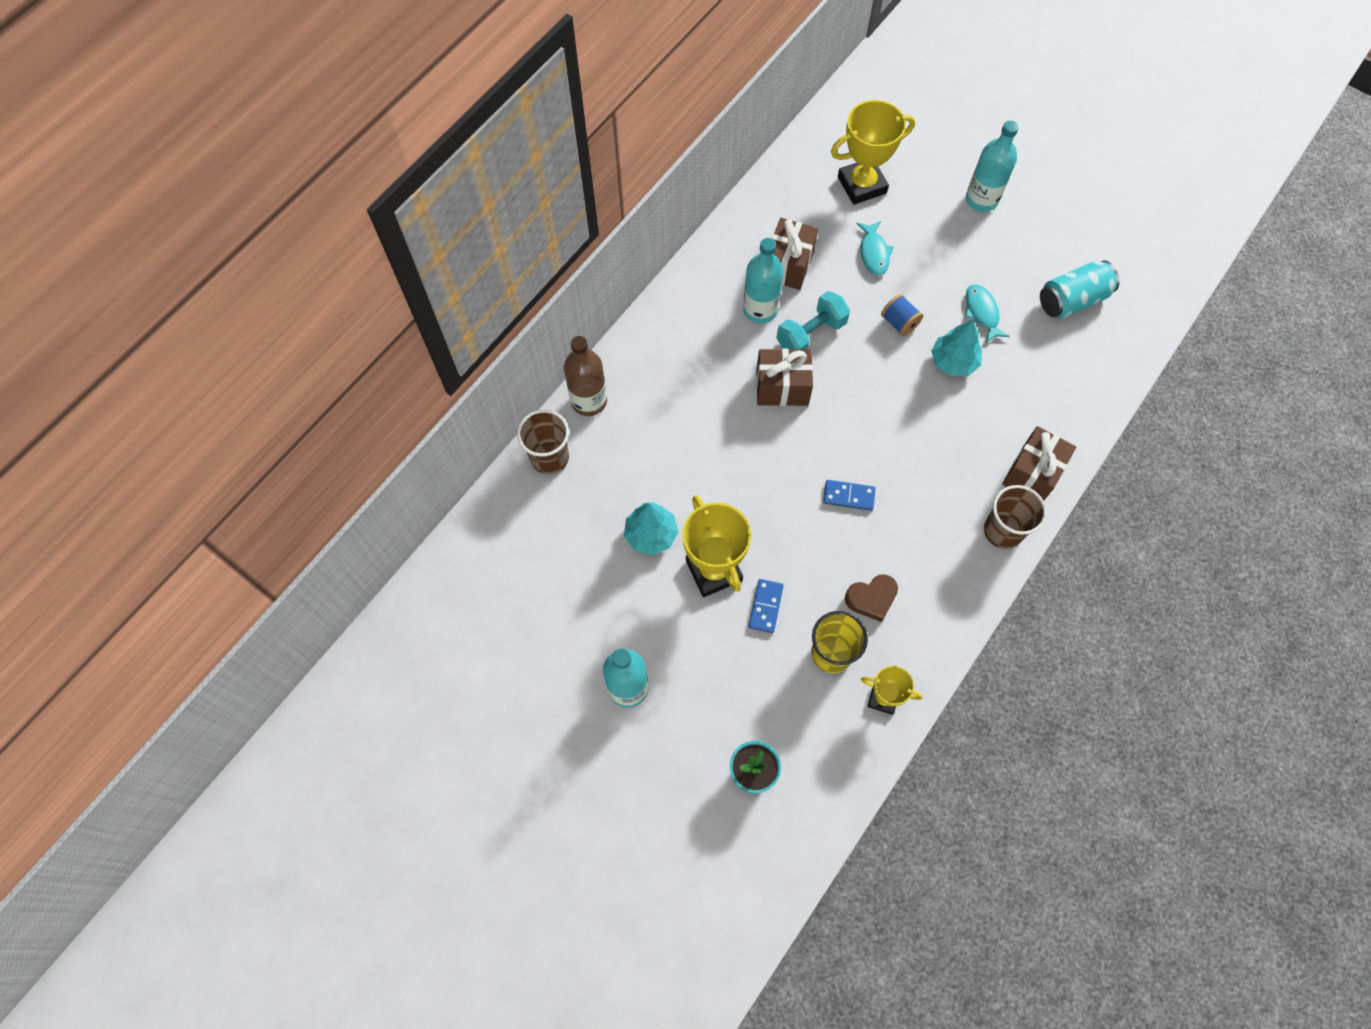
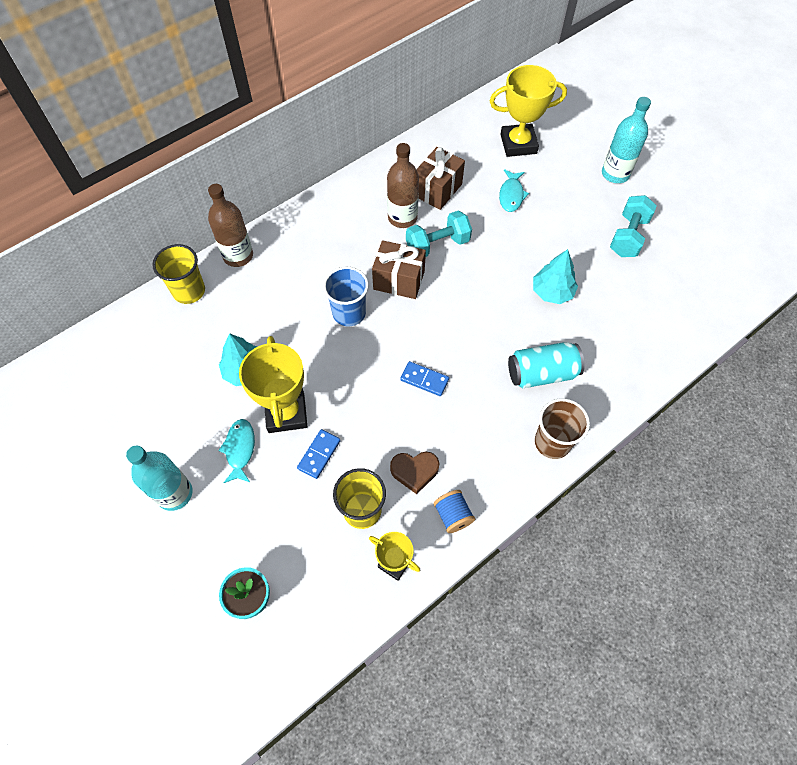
camera: 15 degrees right, 5 degrees down
brown cup [517,410,569,474] -> yellow cup [152,244,205,304]
turquoise bottle [743,238,784,324] -> brown bottle [387,143,419,228]
blue spool [881,294,923,336] -> blue spool moved to [434,490,475,533]
turquoise fish [965,285,1010,344] -> turquoise fish moved to [218,419,255,483]
brown gift [1002,426,1076,500] -> none
turquoise can [1040,260,1120,319] -> turquoise can moved to [508,342,585,388]
none -> blue cup [323,267,369,326]
none -> turquoise dumbbell [610,195,657,257]

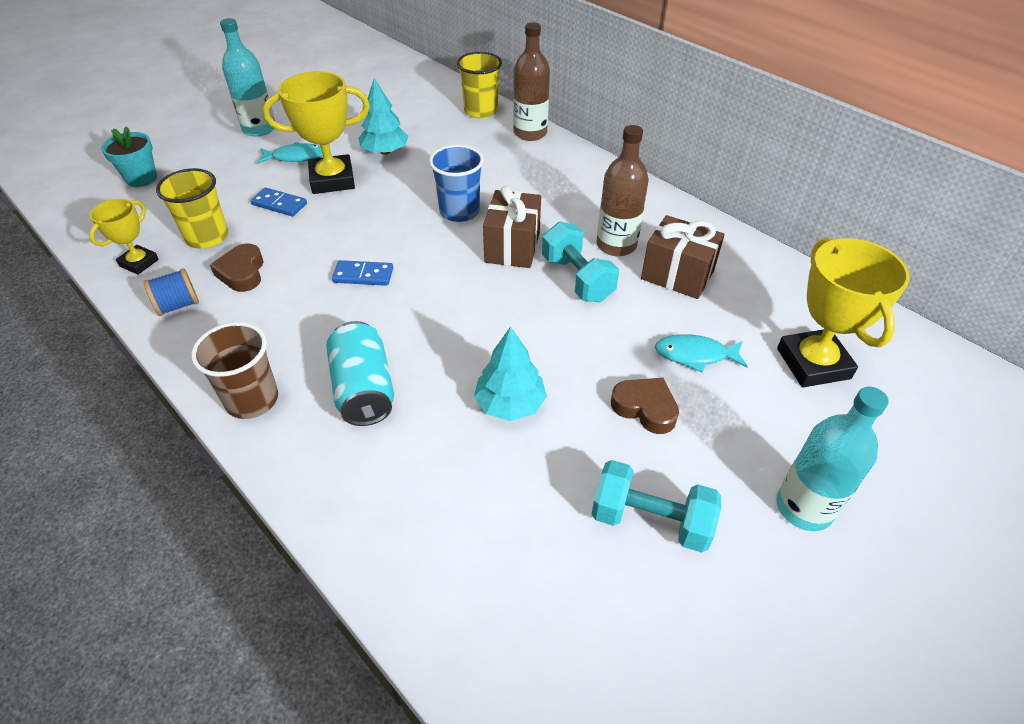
camera: 85 degrees right, 15 degrees down
blue domino [400,361,449,396] -> blue domino turned 75 degrees clockwise [332,260,393,286]
none -> brown heart [611,378,679,434]

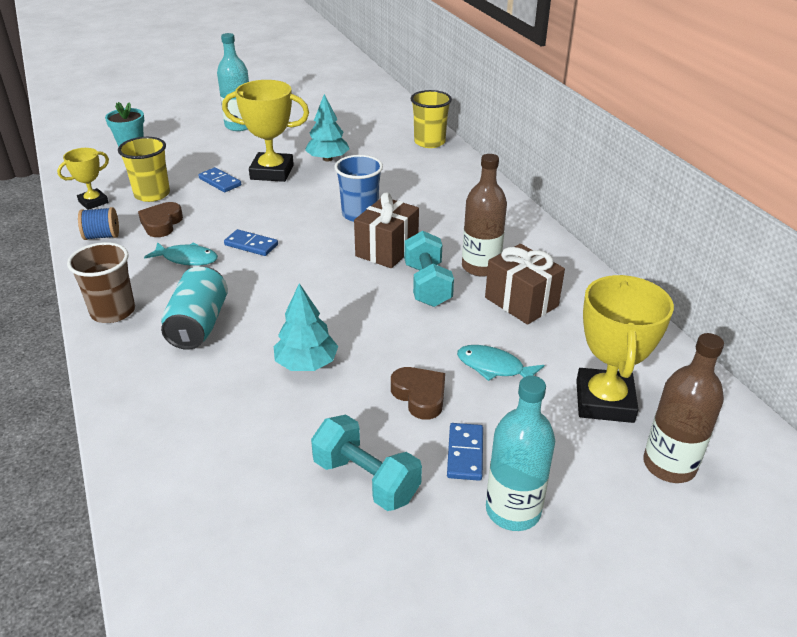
camera: 20 degrees right, 10 degrees down
turquoise fish [257,142,323,164] -> turquoise fish moved to [144,242,218,266]
brown bottle [513,22,550,141] -> brown bottle moved to [643,333,724,483]
none -> blue domino [447,423,483,481]

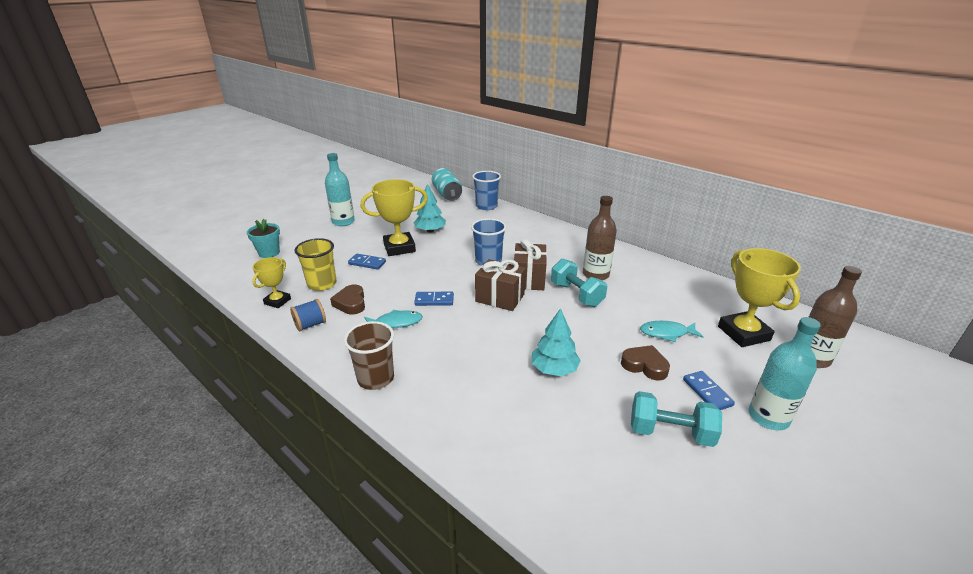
camera: 25 degrees left, 5 degrees down
turquoise can [161,266,228,350] -> turquoise can moved to [432,168,462,201]
yellow cup [411,90,452,148] -> blue cup [472,171,501,210]
brown gift [485,244,565,325] -> brown gift moved to [475,259,526,311]

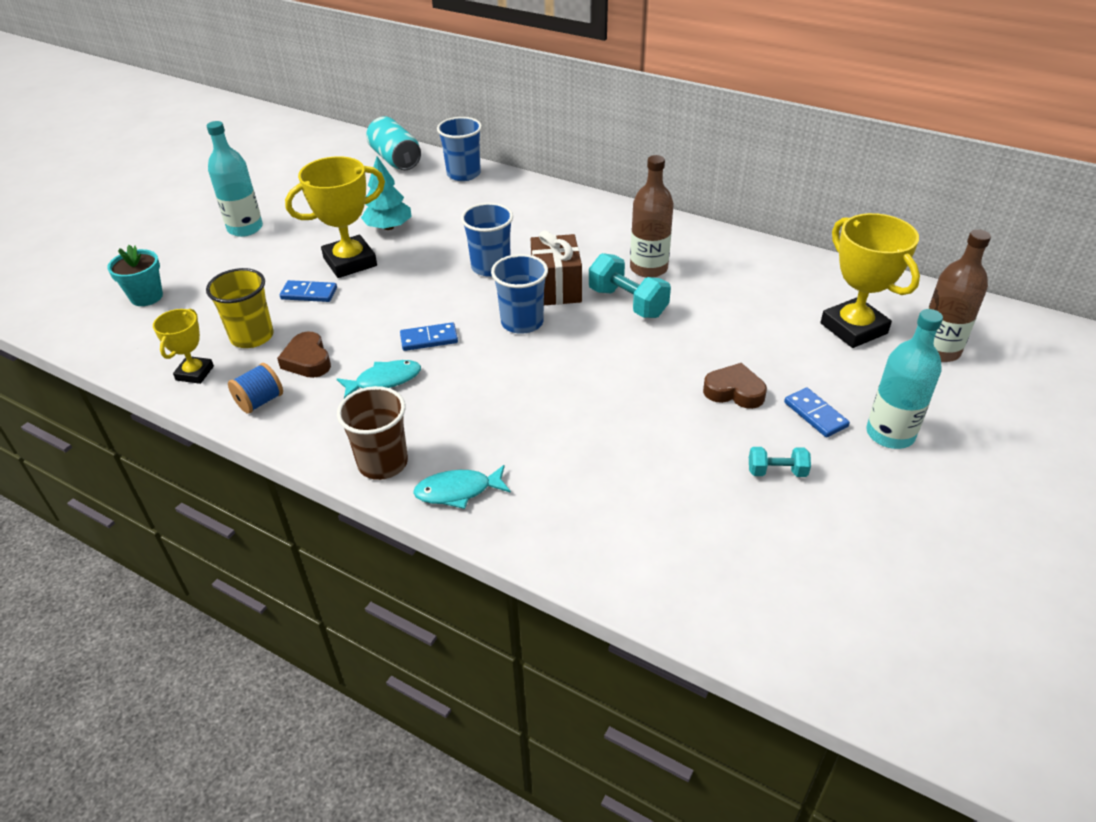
camera: 10 degrees left, 10 degrees up
brown gift [475,259,526,311] -> blue cup [491,254,548,334]
turquoise tree [532,308,581,376] -> none
turquoise dumbbell [631,391,722,447] -> turquoise dumbbell [749,447,811,477], size x0.57
turquoise fish [640,321,703,342] -> turquoise fish moved to [413,465,511,509]

